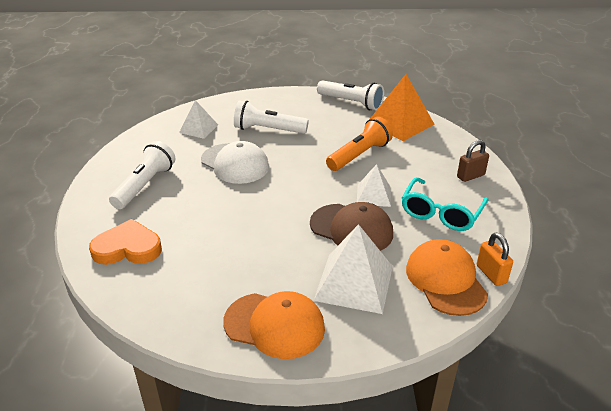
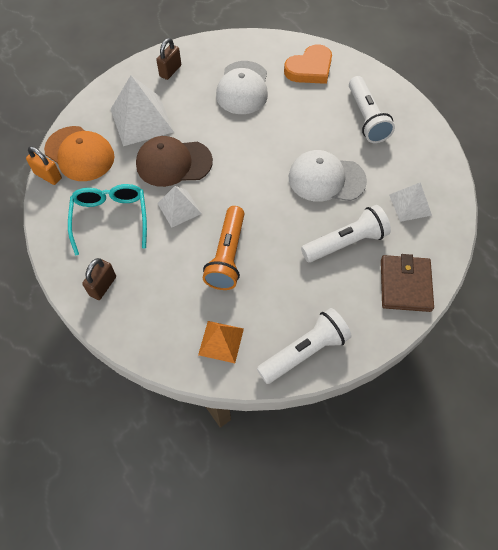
camera: 145 degrees right, 25 degrees up
orange cap [223,291,325,359] -> brown padlock [156,38,181,80]
white flashlight [317,80,384,111] -> white flashlight turned 150 degrees clockwise [257,308,352,384]
orange pyramid [370,74,435,141] -> orange pyramid [198,321,244,363], size x0.59
none -> white cap [216,61,268,114]
none -> brown wallet [381,254,434,312]

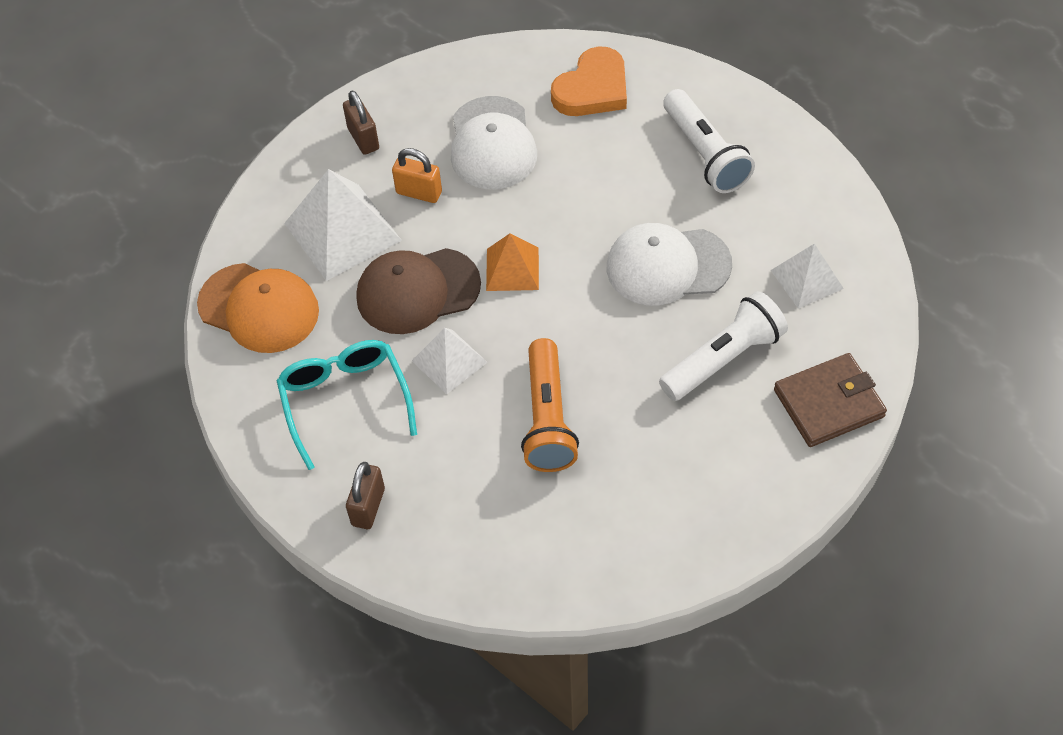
camera: 10 degrees left, 5 degrees down
orange padlock [26,147,62,185] -> orange padlock moved to [392,148,442,203]
brown padlock [156,38,181,80] -> brown padlock turned 45 degrees counterclockwise [343,91,379,155]
orange pyramid [198,321,244,363] -> orange pyramid moved to [486,234,539,291]
white flashlight [257,308,352,384] -> none
brown wallet [381,254,434,312] -> brown wallet turned 75 degrees clockwise [774,353,887,447]

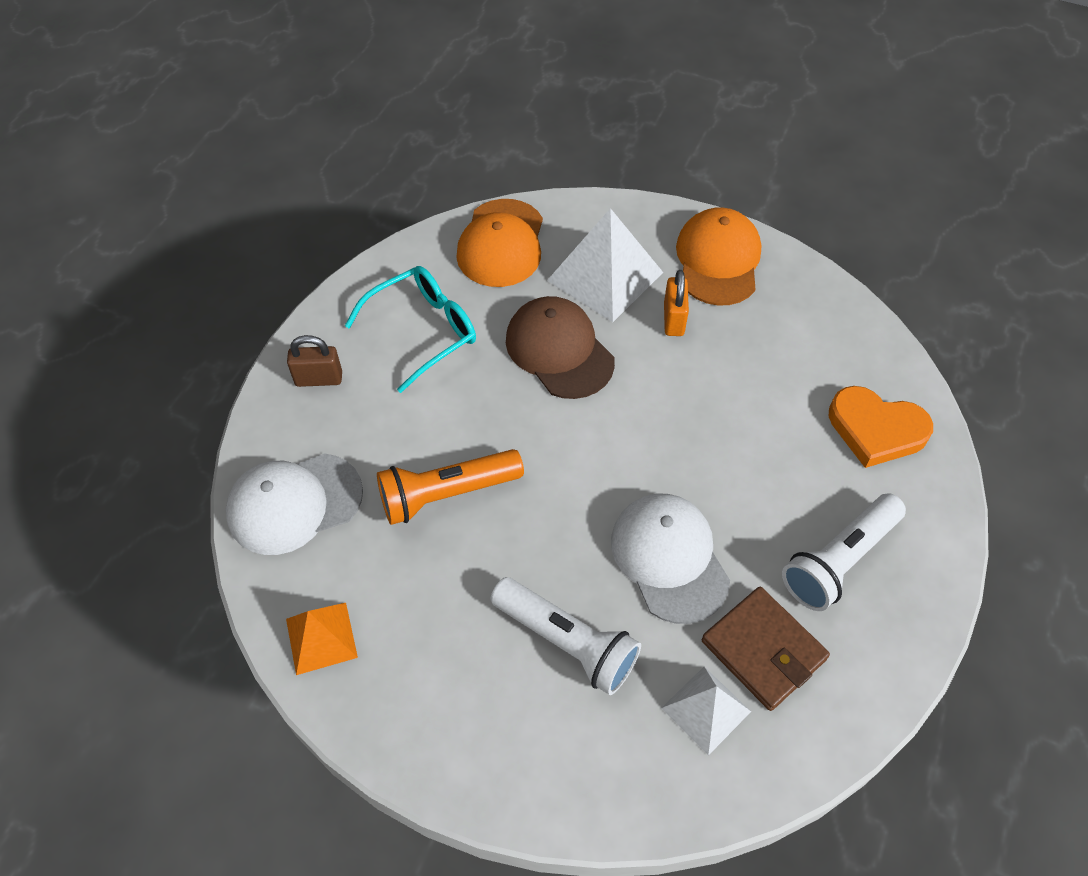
camera: 70 degrees right, 0 degrees up
brown padlock [343,91,379,155] -> orange cap [676,207,762,305]
white pyramid [412,328,488,394] -> none
white cap [451,96,537,189] -> white cap moved to [226,453,363,555]
orange pyramid [486,234,539,291] -> orange pyramid moved to [286,603,358,675]
brown wallet [774,353,887,447] -> brown wallet moved to [702,587,830,711]

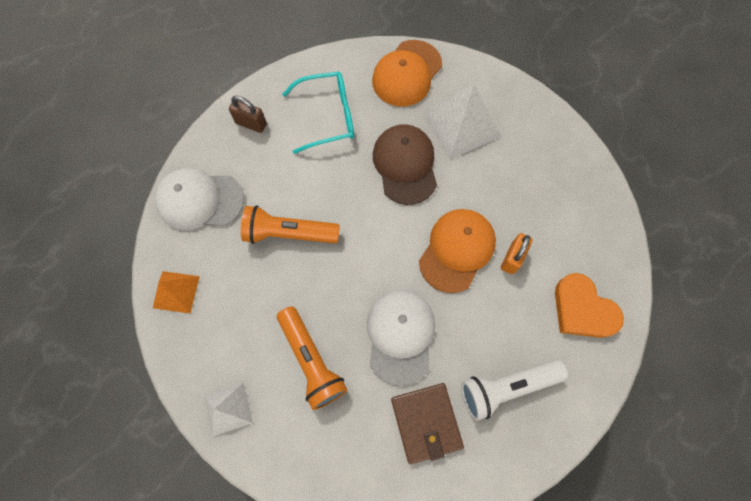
camera: 25 degrees right, 15 degrees up
white flashlight [490,577,641,695] -> orange flashlight [277,307,348,410]
white pyramid [661,667,751,755] -> white pyramid moved to [204,383,253,437]
orange padlock [664,270,689,336] -> orange padlock moved to [501,233,533,274]
orange cap [676,207,762,305] -> orange cap moved to [419,209,496,293]

